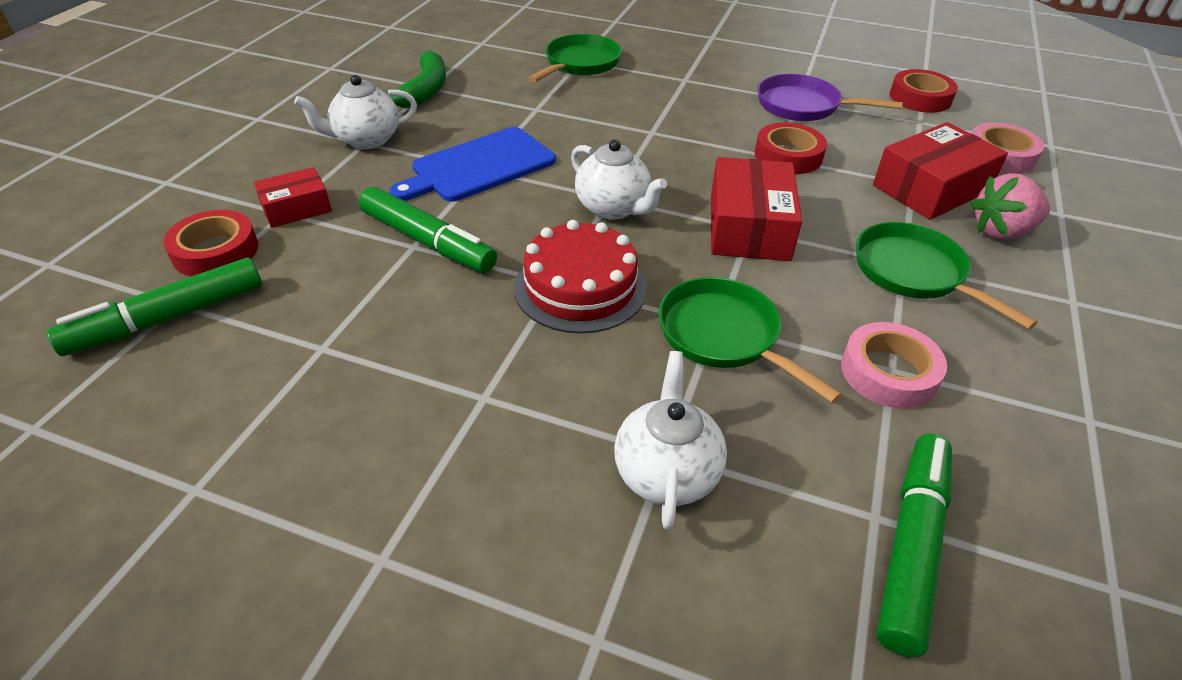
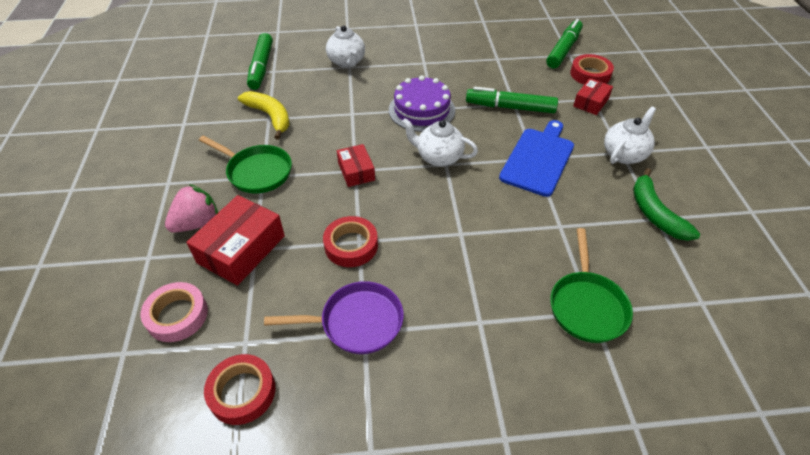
camera: 155 degrees right, 5 degrees up
red cake [514,220,647,333] -> purple cake [389,75,455,132]
green pan [658,277,842,403] -> none
red box [711,157,802,261] -> red box [337,144,375,187], size x0.59
pink tape [841,322,947,409] -> yellow banana [238,91,290,140]

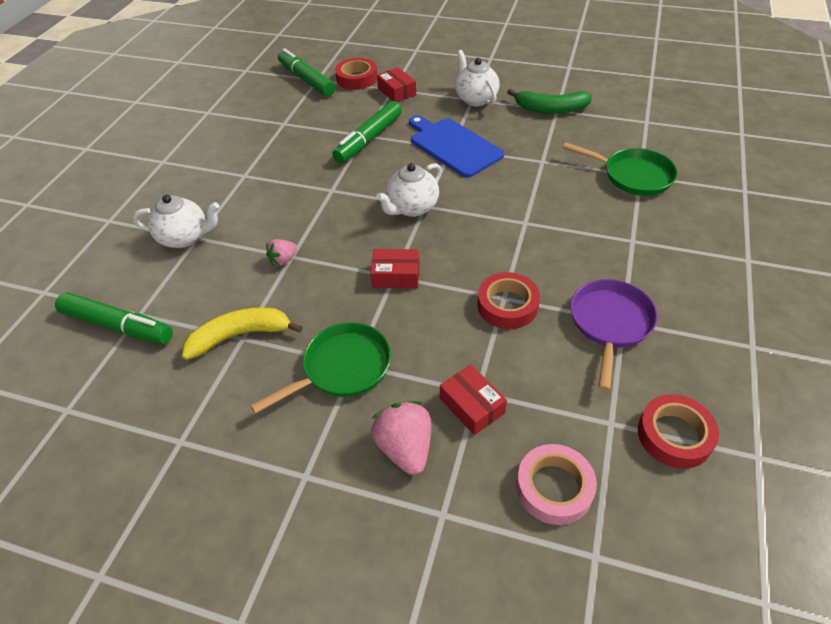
camera: 65 degrees left, 0 degrees up
red box [186,195,285,286] -> red box [440,365,507,435], size x0.59
purple cake [389,75,455,132] -> none
none -> pink strawberry [266,239,297,266]

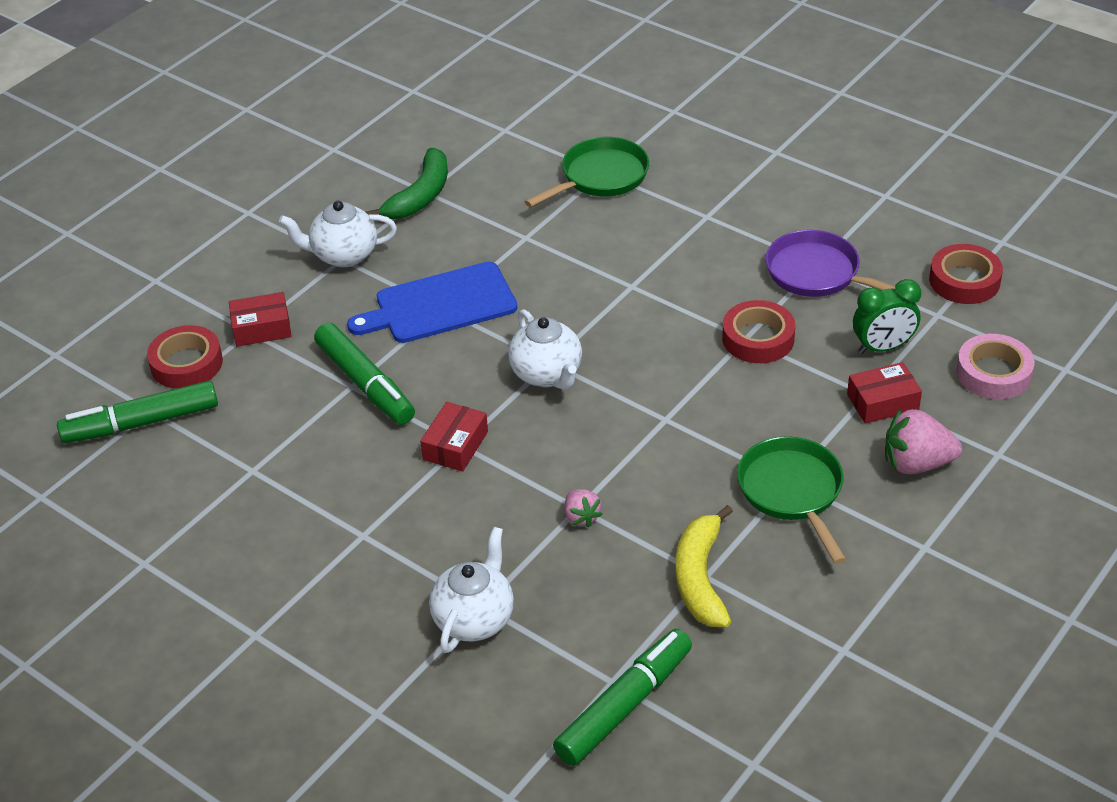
camera: 70 degrees left, 5 degrees down
red box [370,249,420,288] -> red box moved to [420,402,488,471]
none -> green clock [853,279,921,354]

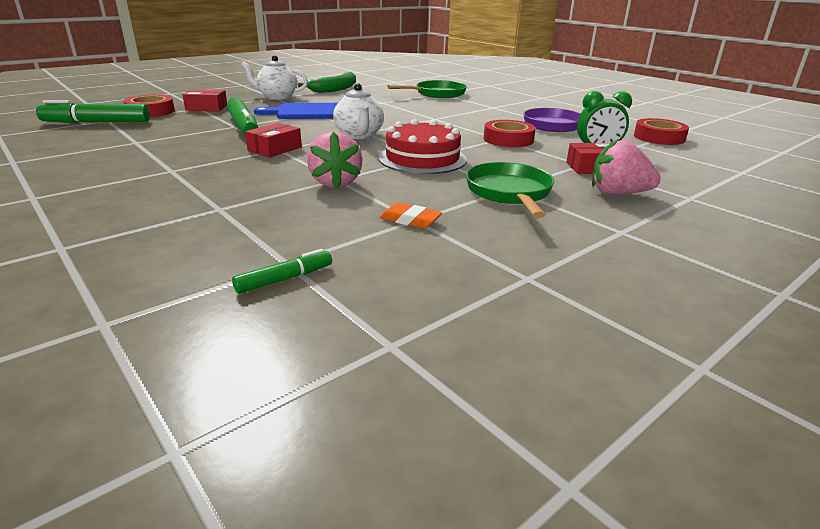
camera: 10 degrees right, 15 degrees down
white teapot [429,527,514,653] -> none
green marker [553,629,692,766] -> green marker [232,249,332,294], size x0.52
pink strawberry [565,489,602,528] -> pink strawberry [307,132,363,189], size x1.75
yellow banana [676,505,733,627] -> orange eraser [380,203,442,228]
pink tape [956,334,1035,399] -> none
none -> red cake [379,119,467,174]

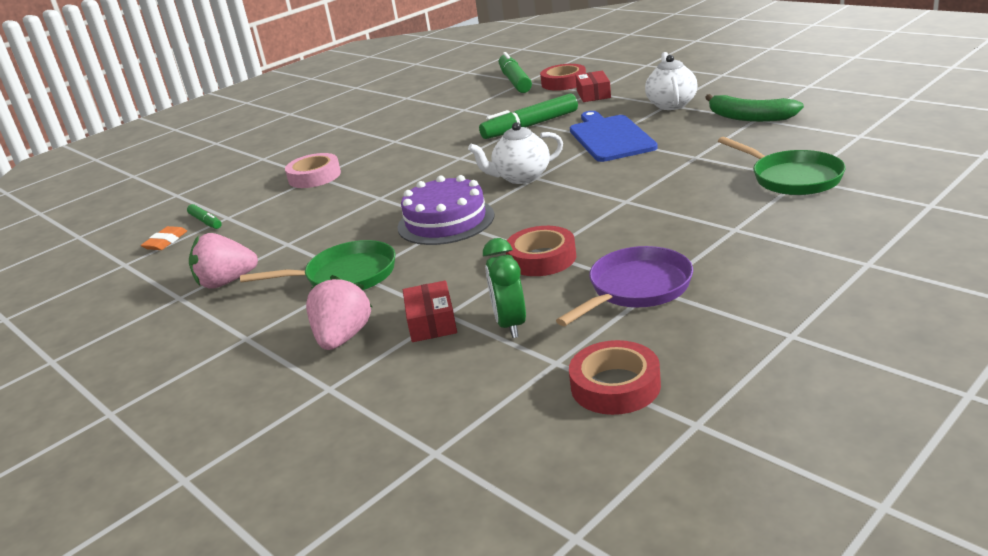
camera: 90 degrees right, 0 degrees up
red box [245,123,302,158] -> none
pink strawberry [307,132,363,189] -> pink strawberry moved to [189,233,258,289]
red cake [379,119,467,174] -> purple cake [397,175,495,245]
orange eraser [380,203,442,228] -> orange eraser moved to [141,226,187,250]
none -> pink tape [285,153,341,188]

